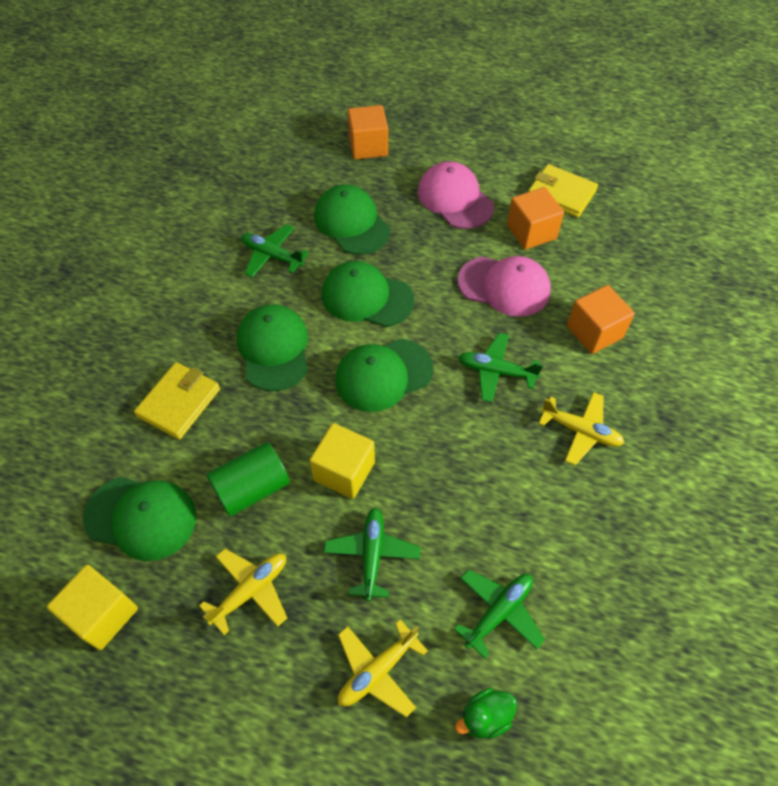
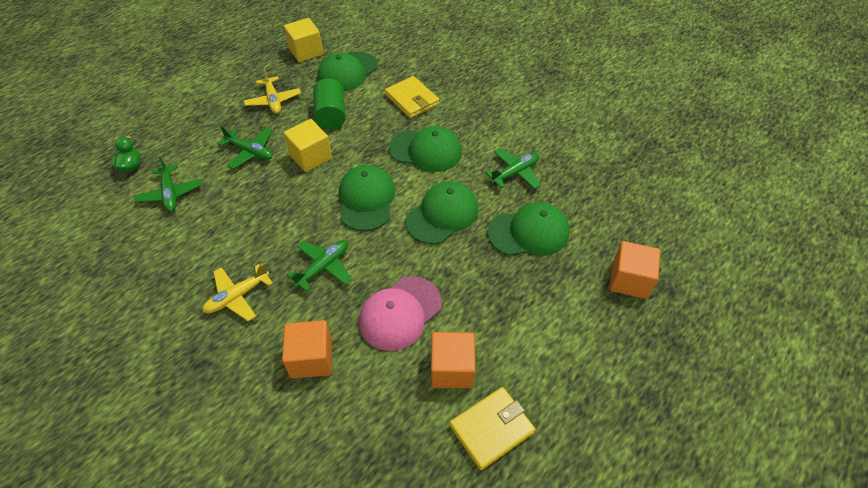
camera: 115 degrees right, 5 degrees down
yellow plane [338,619,428,717] -> none
pink cap [418,161,494,229] -> none

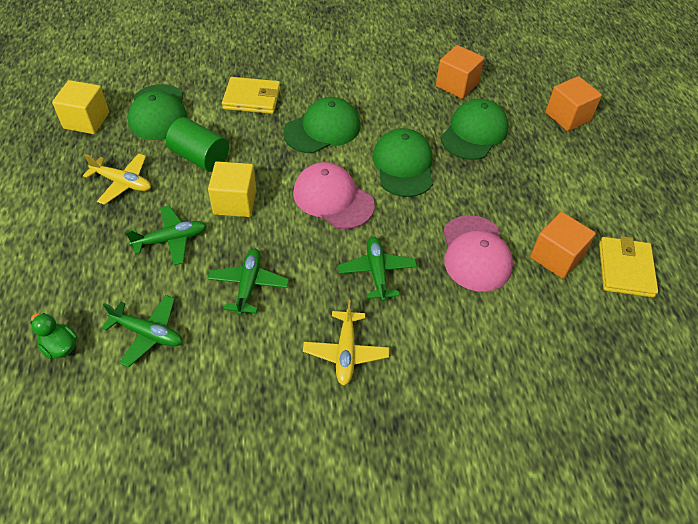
camera: 50 degrees left, 0 degrees up
orange cube [282,320,332,379] -> orange cube moved to [436,45,484,99]
green cap [339,165,395,231] -> pink cap [293,162,375,229]
green plane [485,148,541,189] -> green plane moved to [208,249,289,316]

